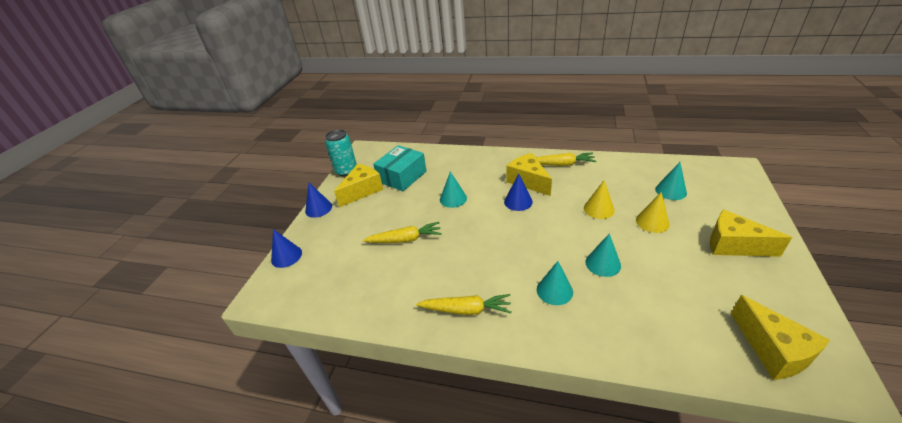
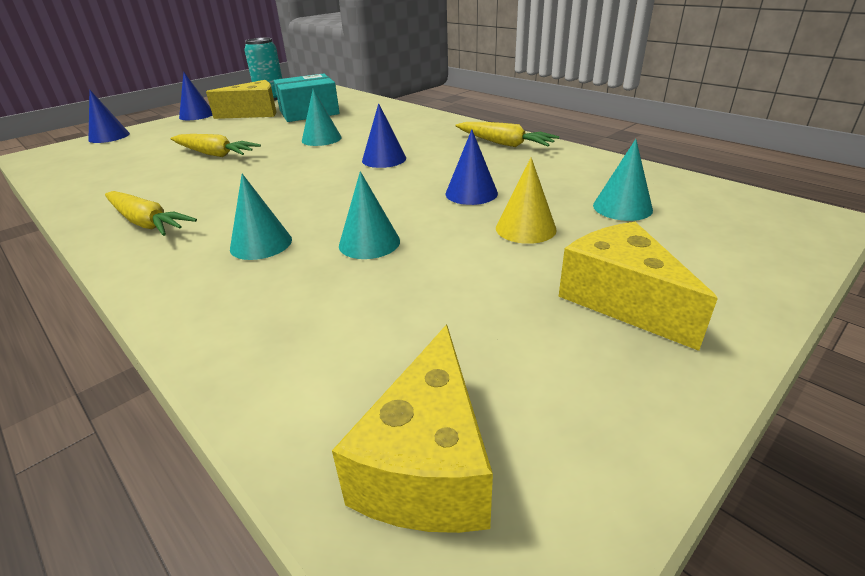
camera: 30 degrees right, 5 degrees down
yellow cheese [506,153,552,196] -> none
yellow cone [584,181,615,219] -> blue cone [445,129,498,205]

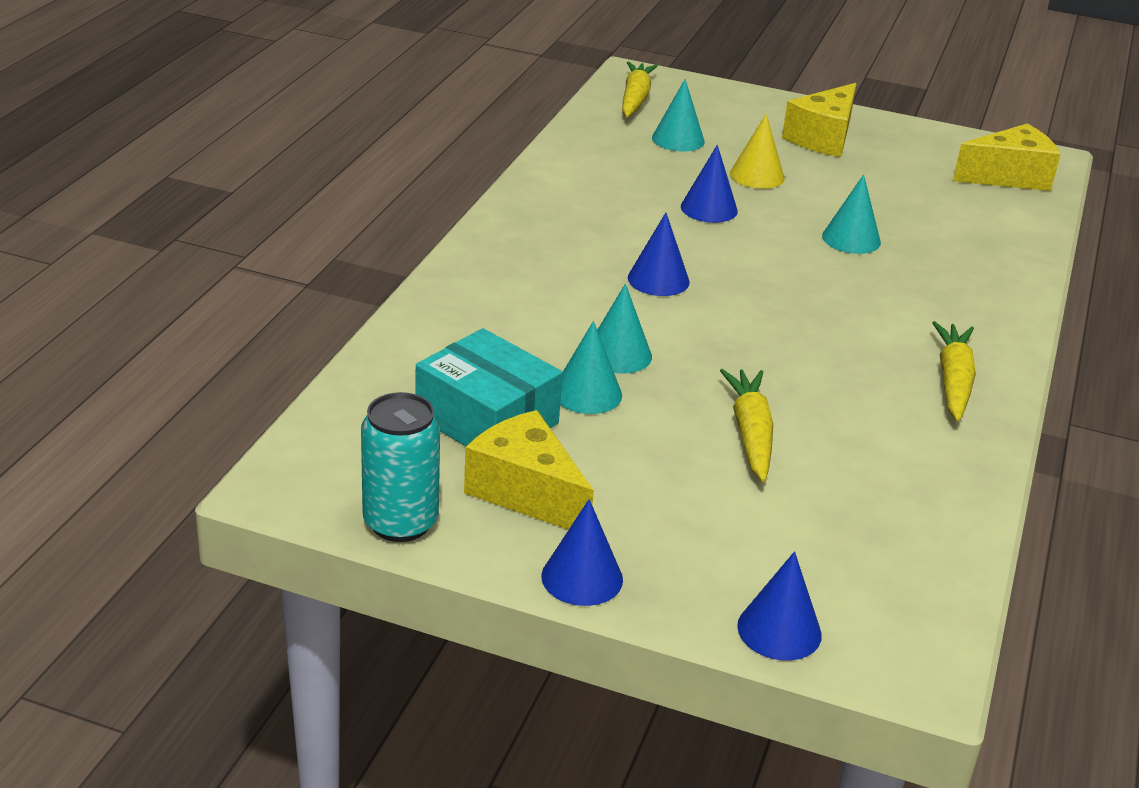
camera: 120 degrees left, 0 degrees up
turquoise cone [230,174,292,260] -> turquoise cone moved to [560,321,622,414]
yellow carrot [455,122,559,147] -> yellow carrot moved to [622,61,658,117]

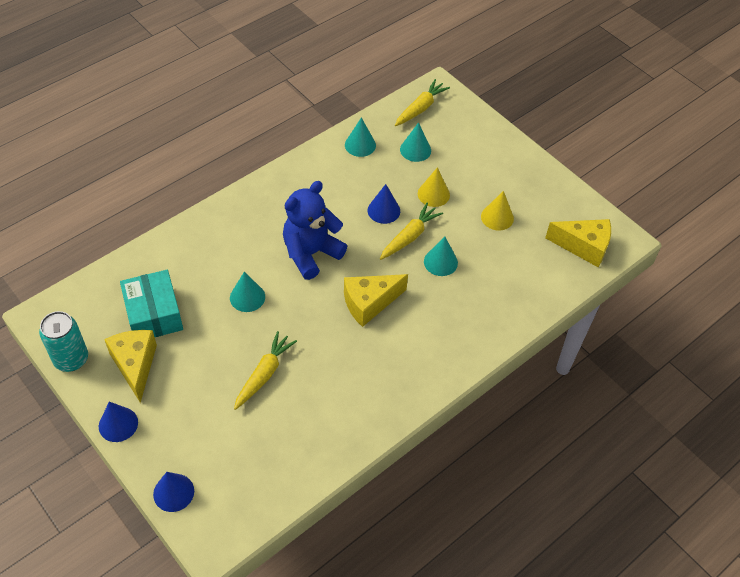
camera: 30 degrees right, 20 degrees up
turquoise cone [560,321,622,414] -> turquoise cone moved to [345,117,376,157]
blue cone [628,213,690,296] -> blue teddy bear [283,181,347,280]
yellow cheese [782,83,857,157] -> yellow cheese moved to [344,274,408,327]
yellow carrot [932,321,976,421] -> yellow carrot moved to [380,203,443,260]
none -> yellow cone [481,191,514,231]

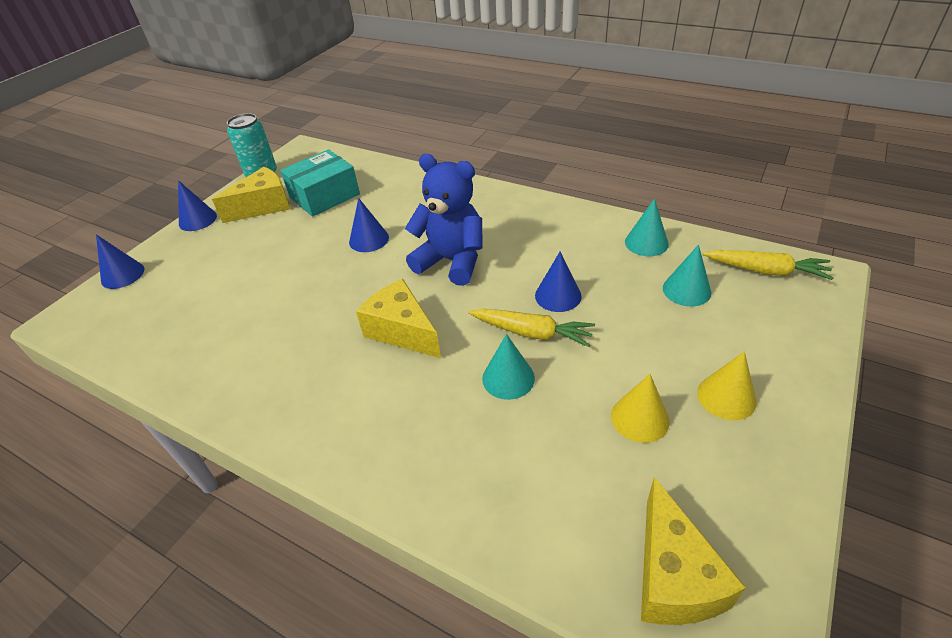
camera: 75 degrees right, 10 degrees down
turquoise cone [230,272,265,312] -> blue cone [349,198,389,252]
yellow carrot [234,331,297,410] -> none
yellow cone [418,167,450,207] -> yellow cone moved to [697,351,757,420]

